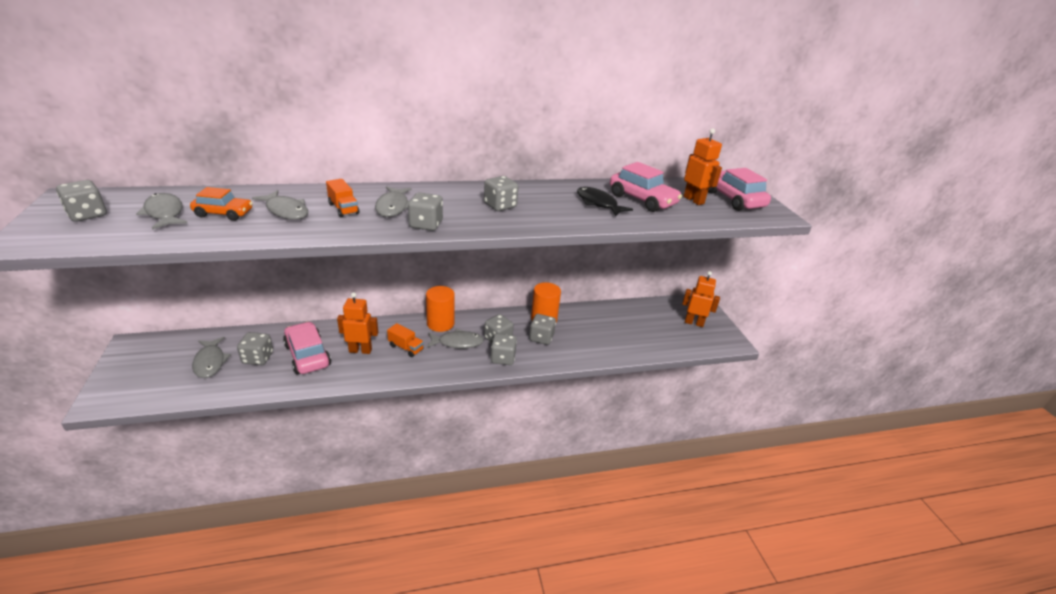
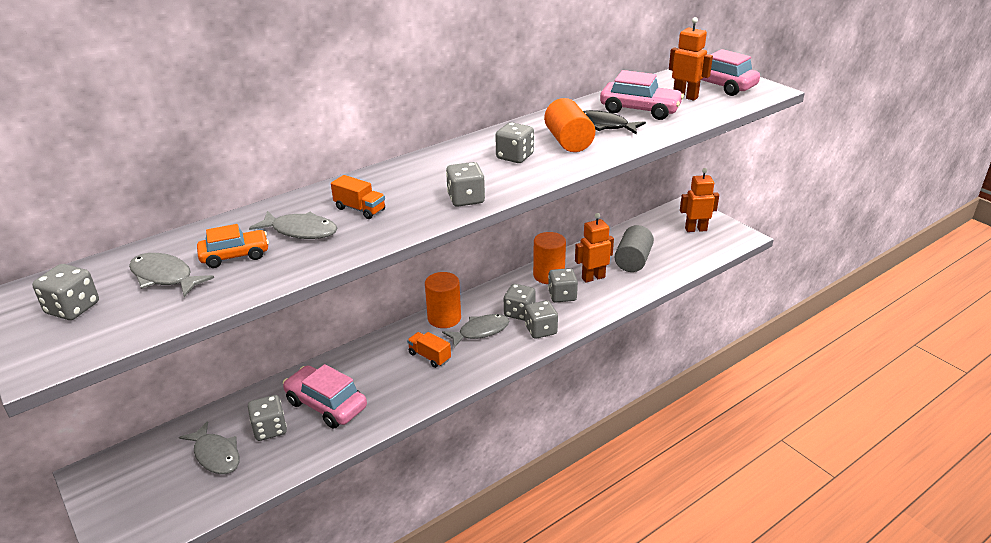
camera: 20 degrees left, 0 degrees up
orange robot [337,292,378,354] -> orange robot moved to [575,213,614,283]
grey fish [375,186,412,217] -> none
orange truck [387,323,424,357] -> orange truck turned 150 degrees counterclockwise [407,332,451,368]
none -> orange cylinder [544,98,595,152]
none -> grey cylinder [615,225,654,272]

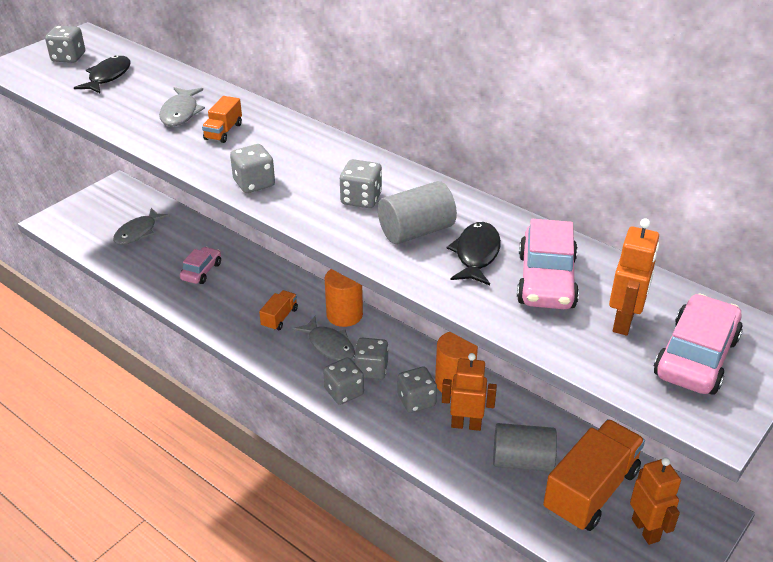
camera: 75 degrees right, 5 degrees up
grey fish [129,253,214,297] -> black fish [74,55,130,93]
orange car [197,224,269,268] -> none
grey dice [248,395,287,441] -> none
pink car [283,364,367,428] -> pink car [180,247,221,284], size x0.64
orange cylinder [544,98,595,152] -> grey cylinder [378,181,457,244]
orange robot [575,213,614,283] -> orange robot turned 45 degrees counterclockwise [442,353,497,431]
none -> orange truck [543,419,645,531]

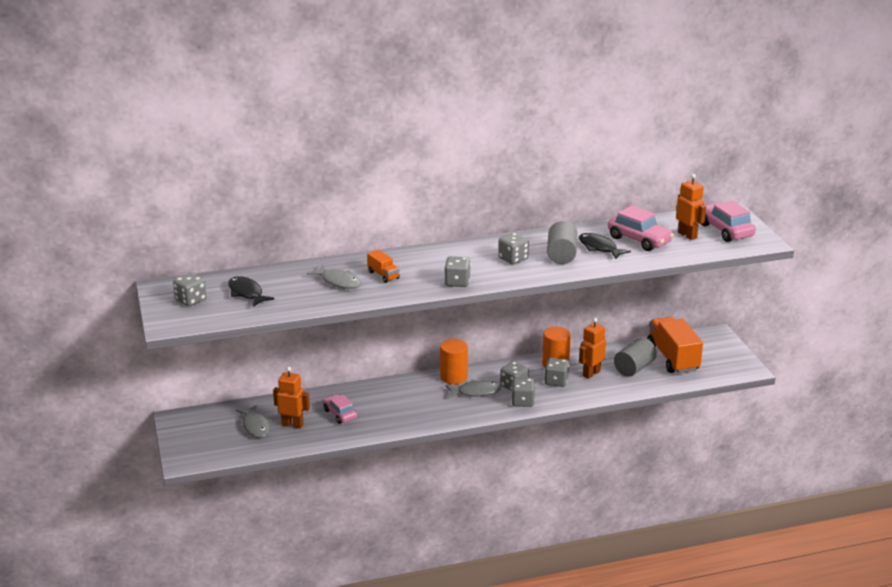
camera: 55 degrees left, 10 degrees down
orange truck [259,290,298,331] -> none
orange robot [630,457,681,545] -> orange robot moved to [273,367,310,429]

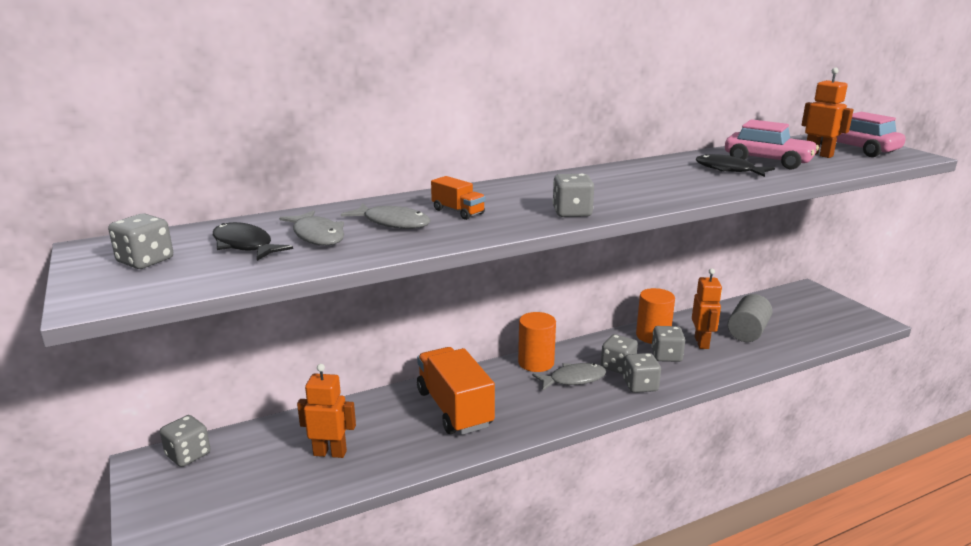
camera: 10 degrees left, 5 degrees down
grey fish [236,405,273,438] -> grey fish moved to [279,210,344,246]
pink car [323,395,357,424] -> none
grey dice [498,233,529,264] -> grey dice moved to [160,415,210,467]
grey cylinder [547,221,578,264] -> none
orange robot [579,318,606,379] -> orange robot turned 150 degrees clockwise [692,269,722,349]
orange truck [647,317,703,373] -> orange truck moved to [417,347,495,435]

